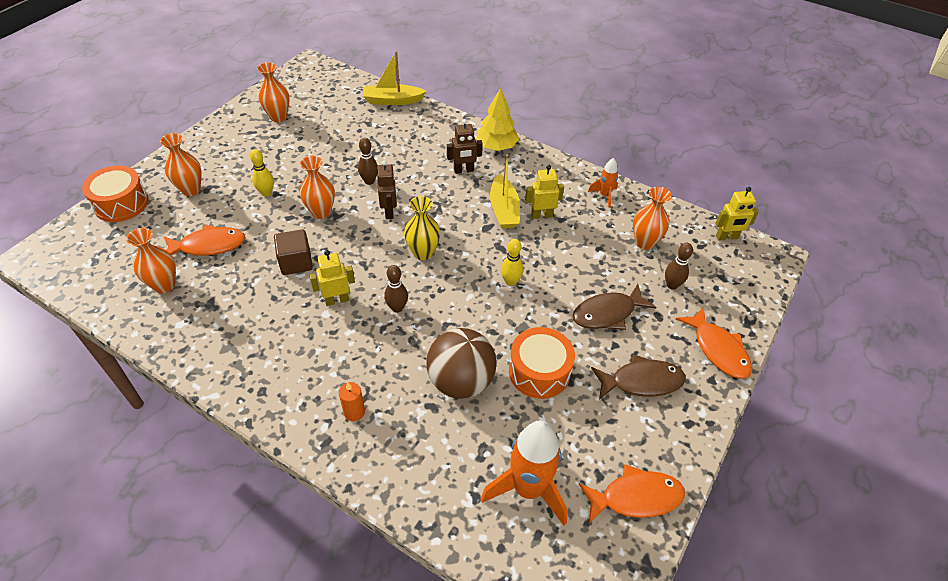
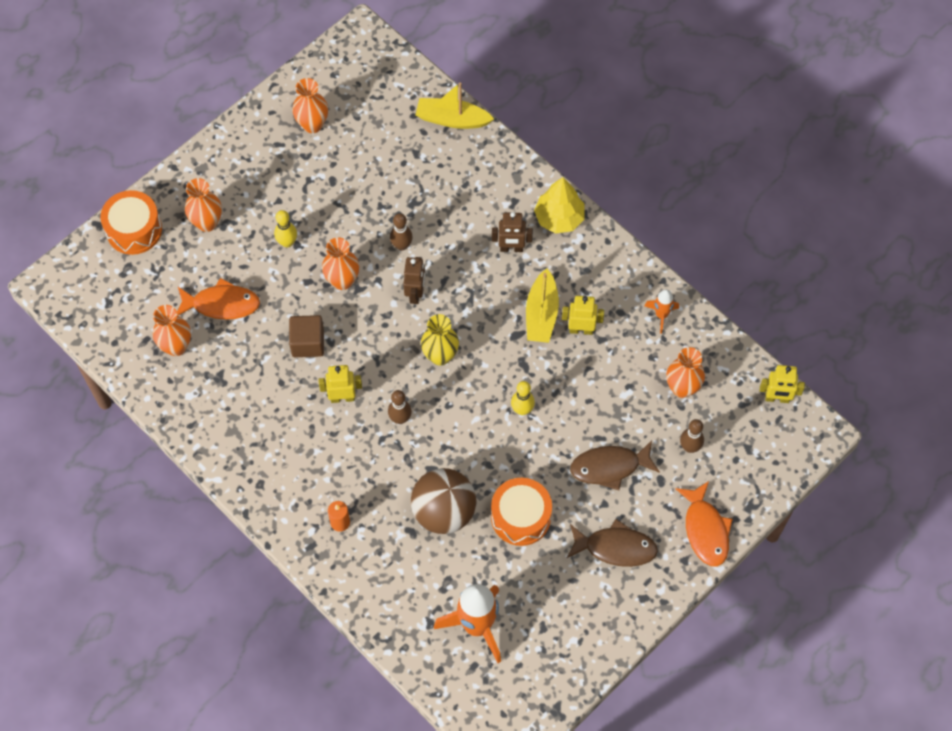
camera: 15 degrees right, 15 degrees up
orange fish [578,464,685,524] -> none

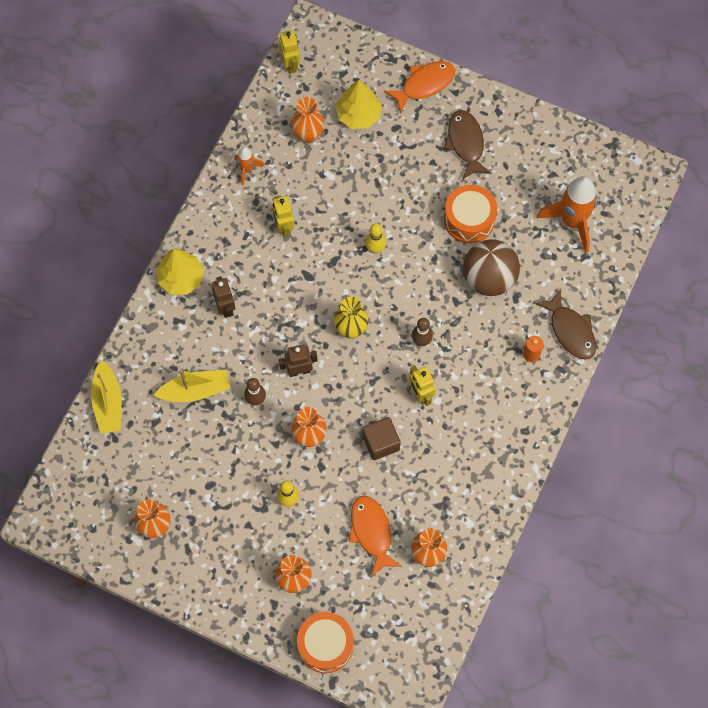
camera: 110 degrees left, 5 degrees up
yellow boat [526,268,559,343] -> yellow boat moved to [153,370,231,402]
brown fish [570,440,660,490] -> brown fish moved to [535,289,596,360]
brown bowling pin [680,419,704,453] -> yellow tree [336,80,382,129]

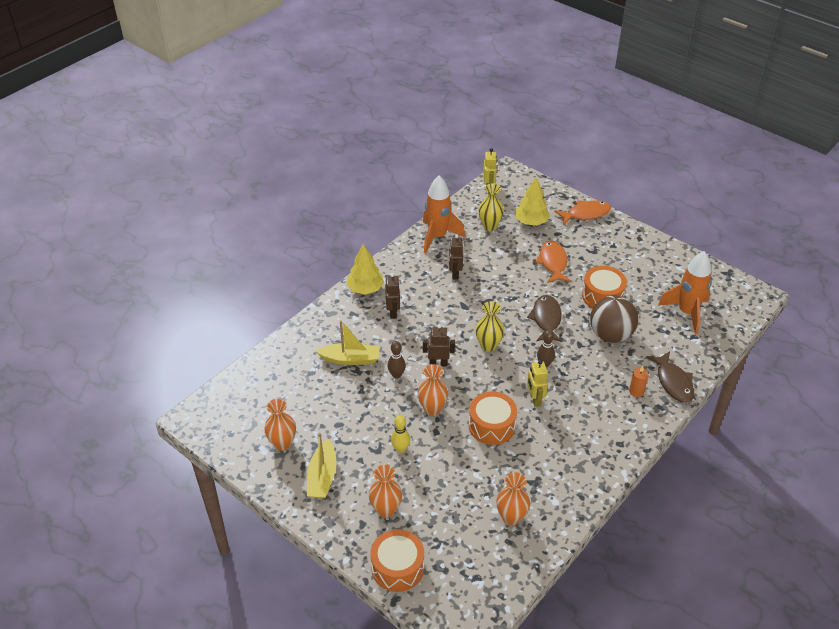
camera: 15 degrees right, 25 degrees down
yellow boat [91,360,122,434] -> yellow boat moved to [307,433,337,499]
orange rocket [234,147,264,185] -> orange rocket [423,176,465,253], size x2.01
yellow robot [272,196,294,237] -> brown robot [449,234,463,280]
orange vase [291,97,324,144] -> yellow vase [478,184,504,231]
orange fish [349,496,402,577] -> orange fish moved to [535,241,571,283]
brown cube [362,417,401,460] -> orange drum [469,392,517,445]
yellow bowling pin [365,223,386,254] -> none
brown fish [444,110,491,180] -> brown fish moved to [527,295,562,342]

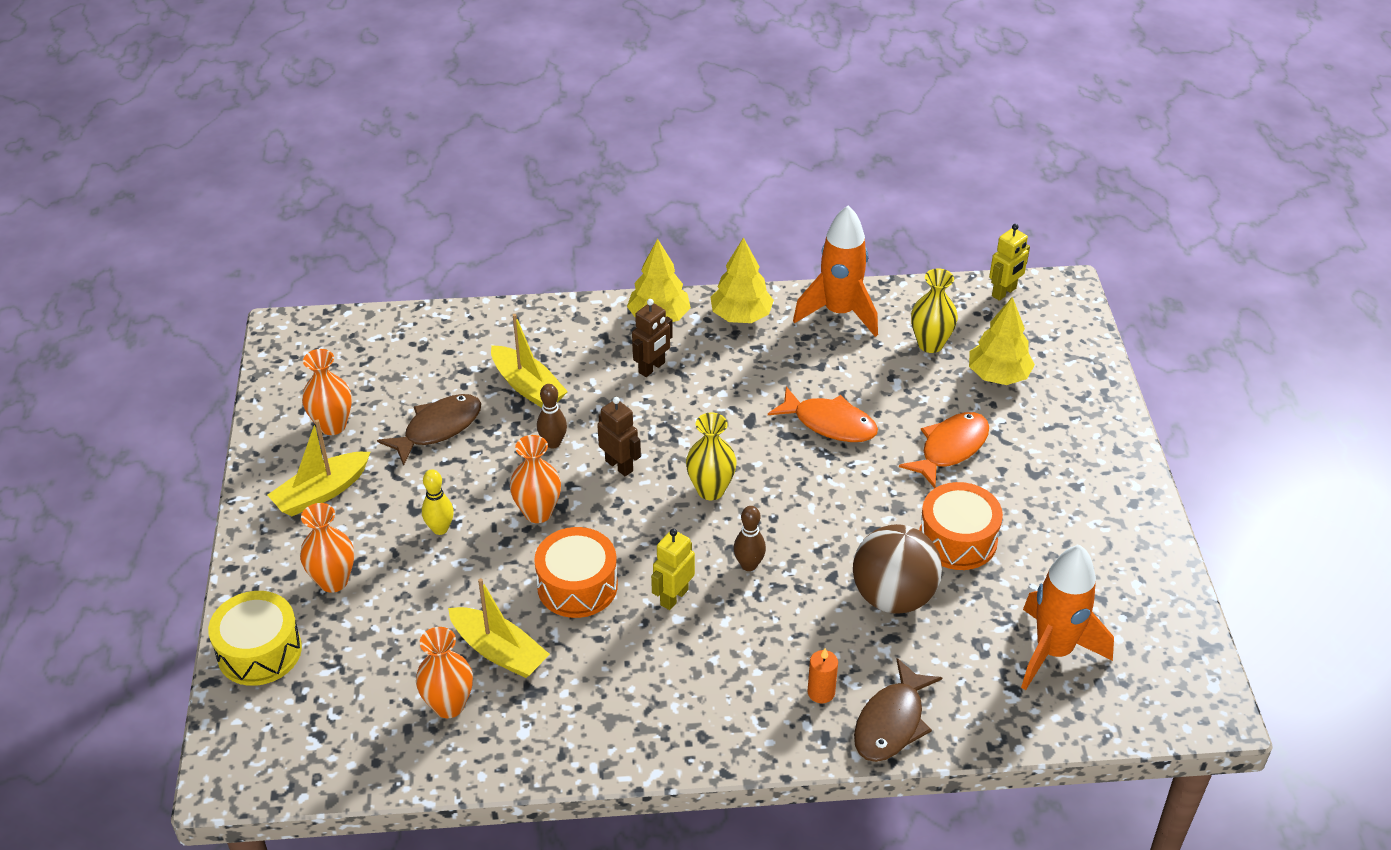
camera: 45 degrees right, 0 degrees up
orange drum [371,529,424,592] -> yellow drum [208,591,302,686]
brown robot [449,234,463,280] -> none
brown fish [527,295,562,342] -> brown fish moved to [377,394,481,466]
orange fish [554,200,611,225] -> orange fish moved to [768,386,878,442]
none -> yellow boat [448,578,550,678]
none -> yellow tree [710,237,774,323]

